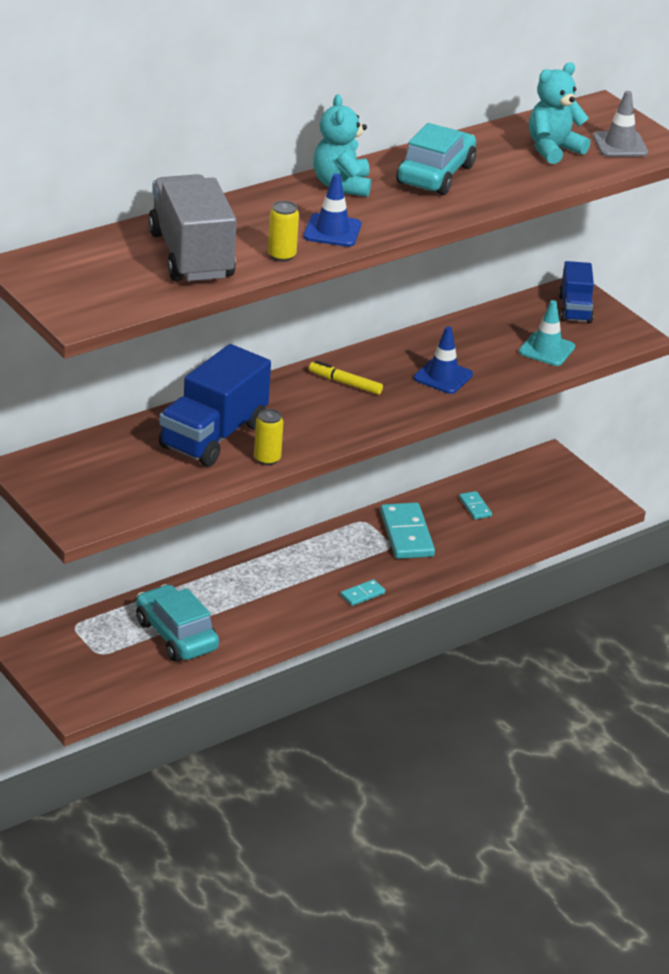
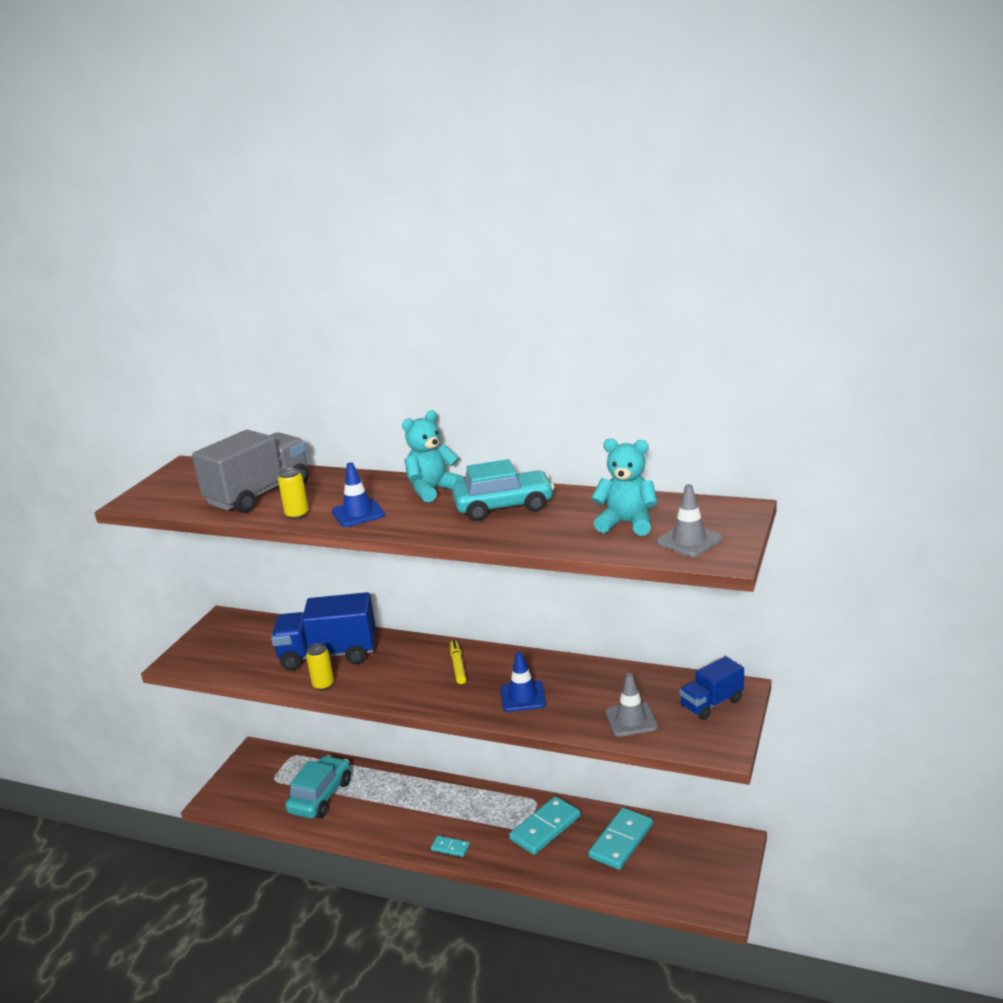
camera: 60 degrees right, 10 degrees down
turquoise domino [459,491,492,519] -> turquoise domino [588,808,653,870], size x2.00
turquoise traffic cone [519,300,575,366] -> grey traffic cone [605,673,658,737]

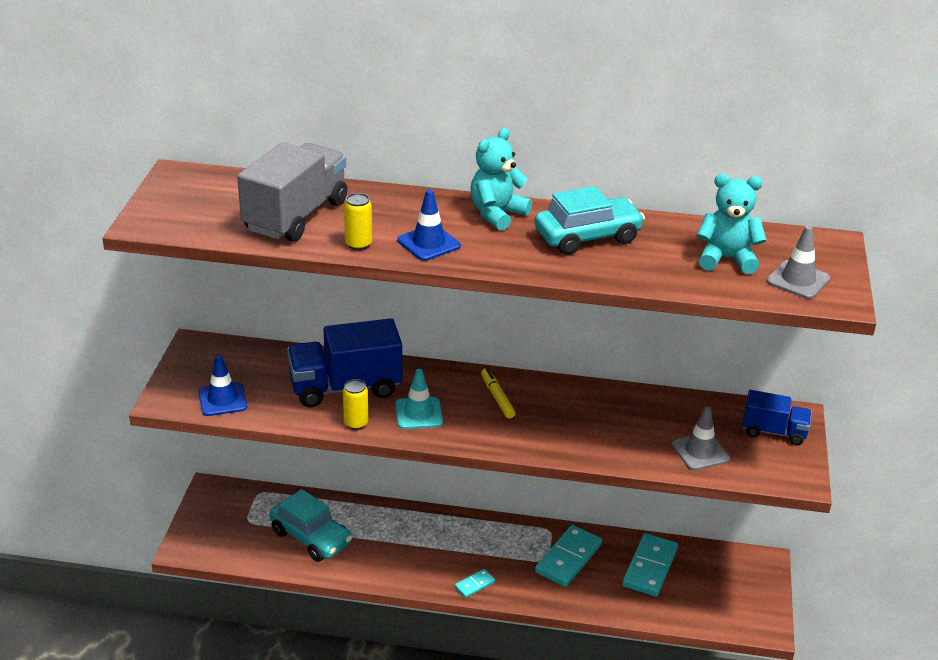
camera: 15 degrees left, 10 degrees up
turquoise car [285,755,351,819] -> turquoise car turned 120 degrees clockwise [270,489,352,562]
turquoise domino [431,836,470,857] -> turquoise domino turned 45 degrees counterclockwise [455,569,495,598]
blue traffic cone [500,652,546,712] -> blue traffic cone moved to [198,355,247,416]
blue truck [679,656,744,720] -> blue truck turned 120 degrees counterclockwise [742,390,812,445]
none -> turquoise traffic cone [395,369,443,429]

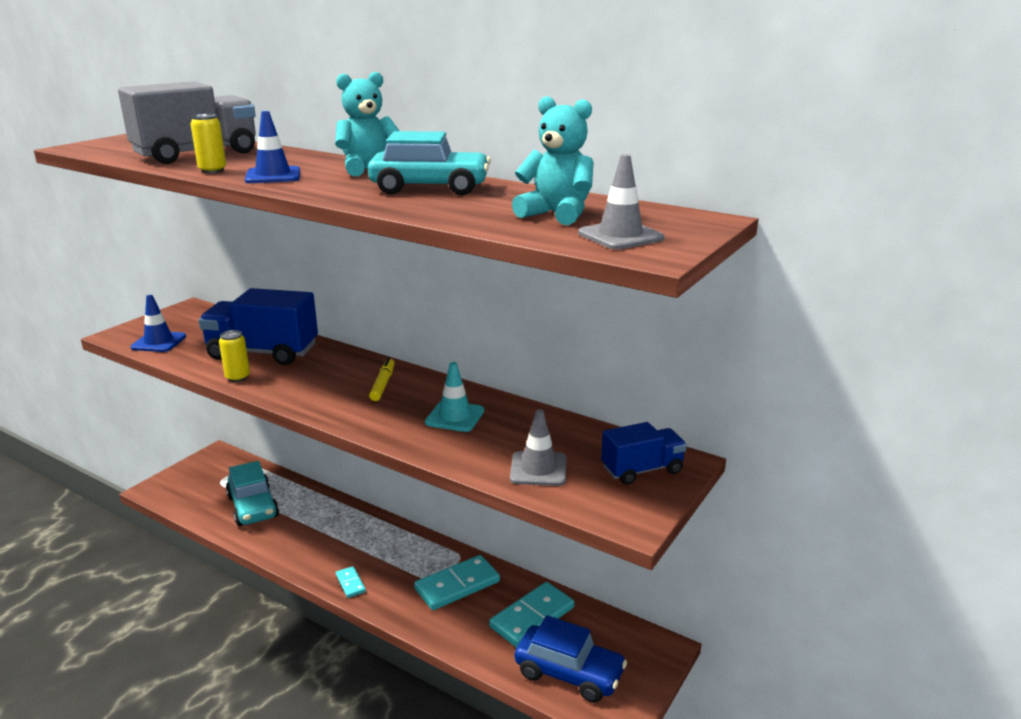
camera: 25 degrees right, 10 degrees down
turquoise traffic cone [395,369,443,429] -> turquoise traffic cone moved to [425,362,484,432]
turquoise domino [455,569,495,598] -> turquoise domino turned 75 degrees clockwise [336,566,366,598]
blue truck [742,390,812,445] -> blue truck turned 60 degrees counterclockwise [601,422,687,485]
none -> blue car [515,615,627,703]

